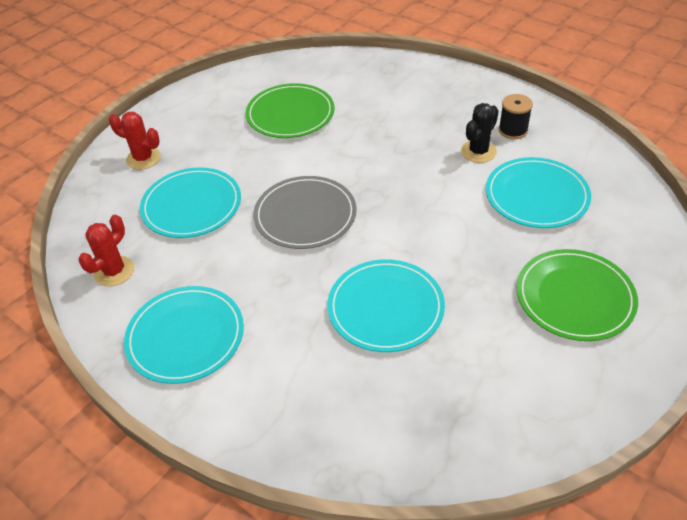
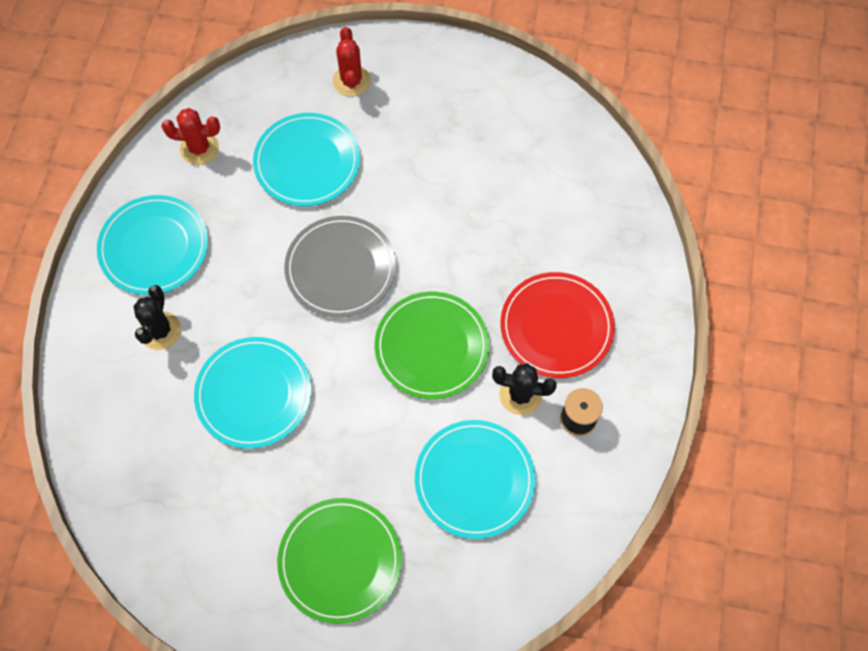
camera: 60 degrees right, 20 degrees up
green plate [246,83,334,138] -> green plate moved to [375,292,490,399]
none -> black cactus [133,285,181,350]
none -> red plate [500,272,615,378]

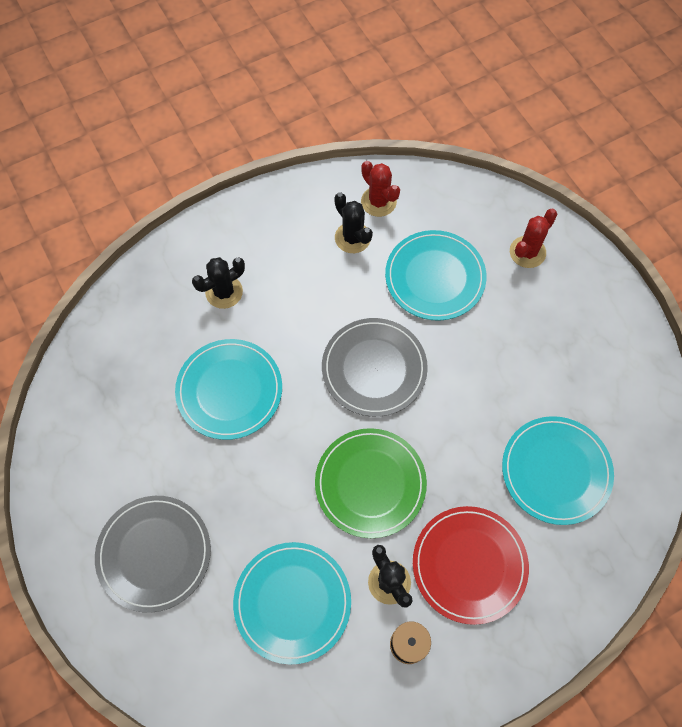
camera: 50 degrees right, 0 degrees up
turquoise plate [97,195,208,295] -> turquoise plate moved to [502,416,614,525]
green plate [277,498,402,624] -> grey plate [95,496,211,613]
none -> black cactus [334,193,373,253]

